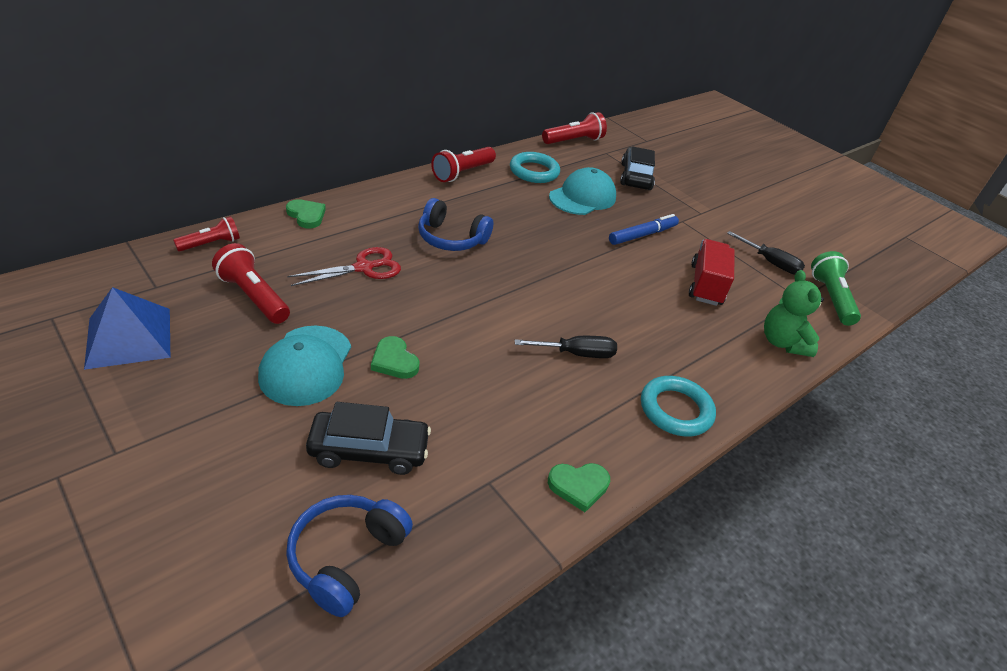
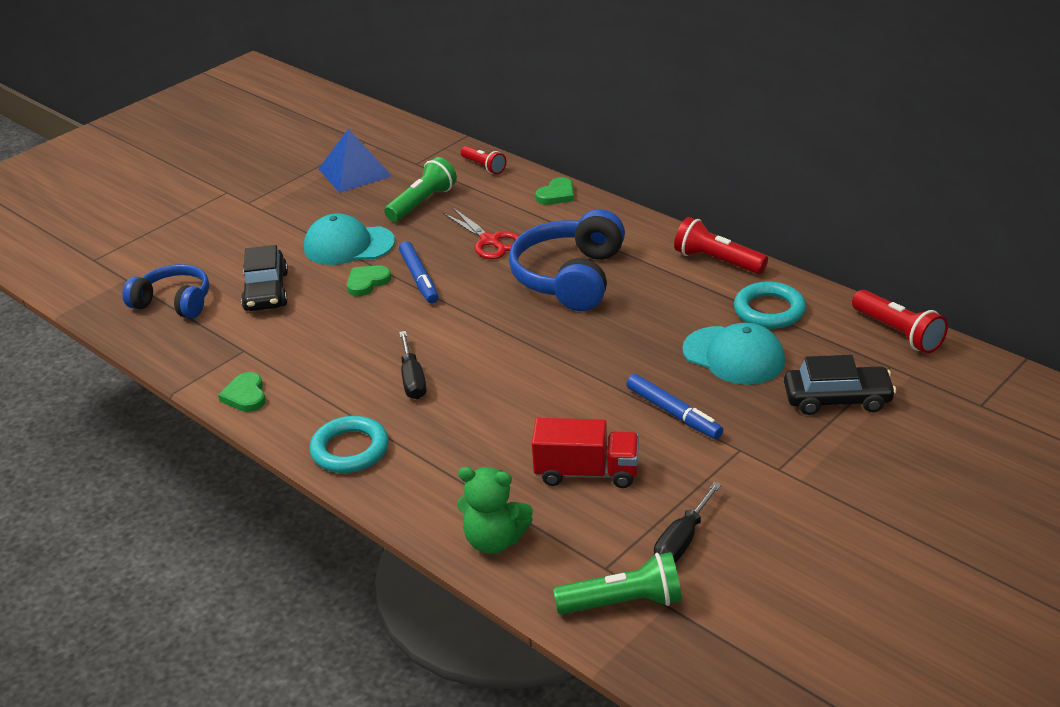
camera: 90 degrees right, 5 degrees down
red flashlight [212,243,290,324] -> green flashlight [384,157,457,222]
blue headphones [418,198,493,251] -> blue headphones [509,209,625,311], size x1.54
green teddy bear [764,270,824,357] -> green teddy bear turned 150 degrees counterclockwise [457,467,533,554]
none -> blue marker [399,241,439,304]

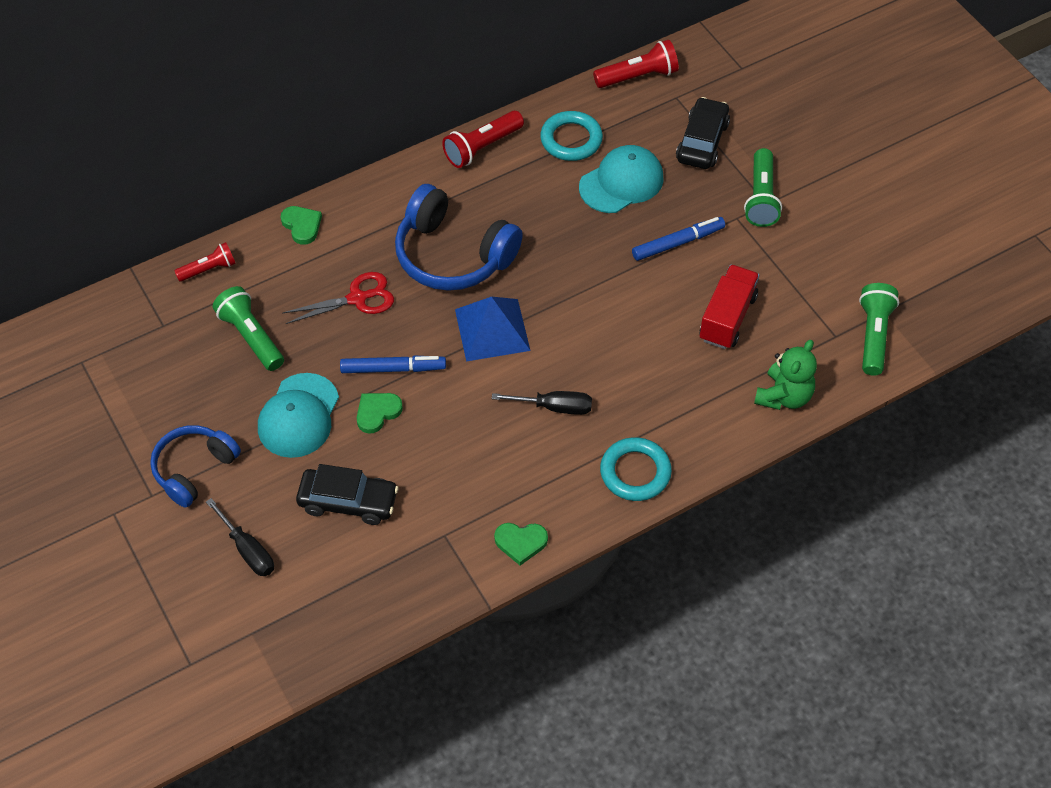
camera: 75 degrees left, 20 degrees up
blue headphones [123,264,209,319] -> blue headphones moved to [150,425,241,508]
blue pyramid [319,129,392,193] -> blue pyramid moved to [455,297,531,361]
green heart [347,265,391,296] -> green heart turned 75 degrees clockwise [357,393,403,434]
black screwdriver [654,482,722,563] -> black screwdriver moved to [206,498,274,576]
none -> green flashlight [744,148,782,227]

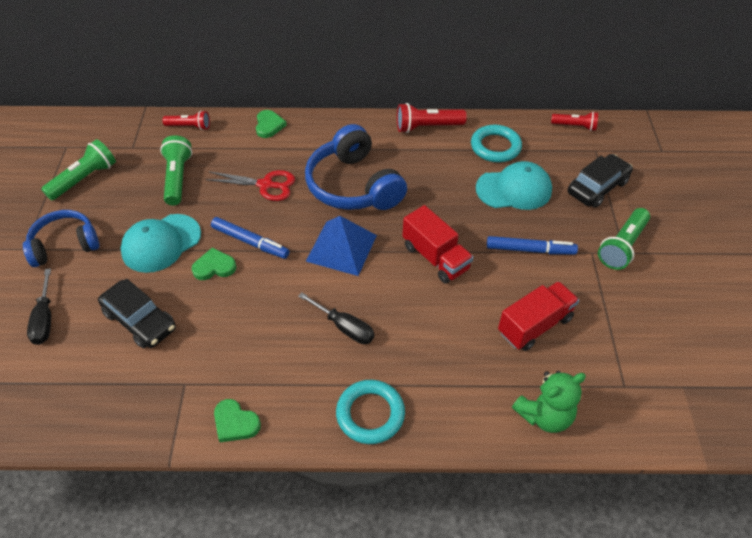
camera: 30 degrees right, 5 degrees down
red flashlight [593,40,679,88] -> red flashlight [551,112,598,131], size x0.66
green flashlight [859,283,899,376] -> green flashlight moved to [41,139,116,200]
none -> red truck [402,205,473,284]

